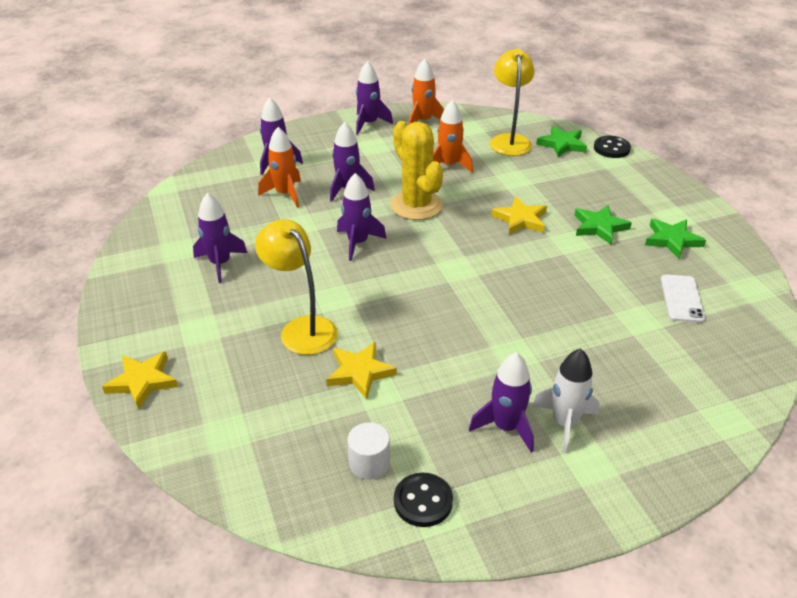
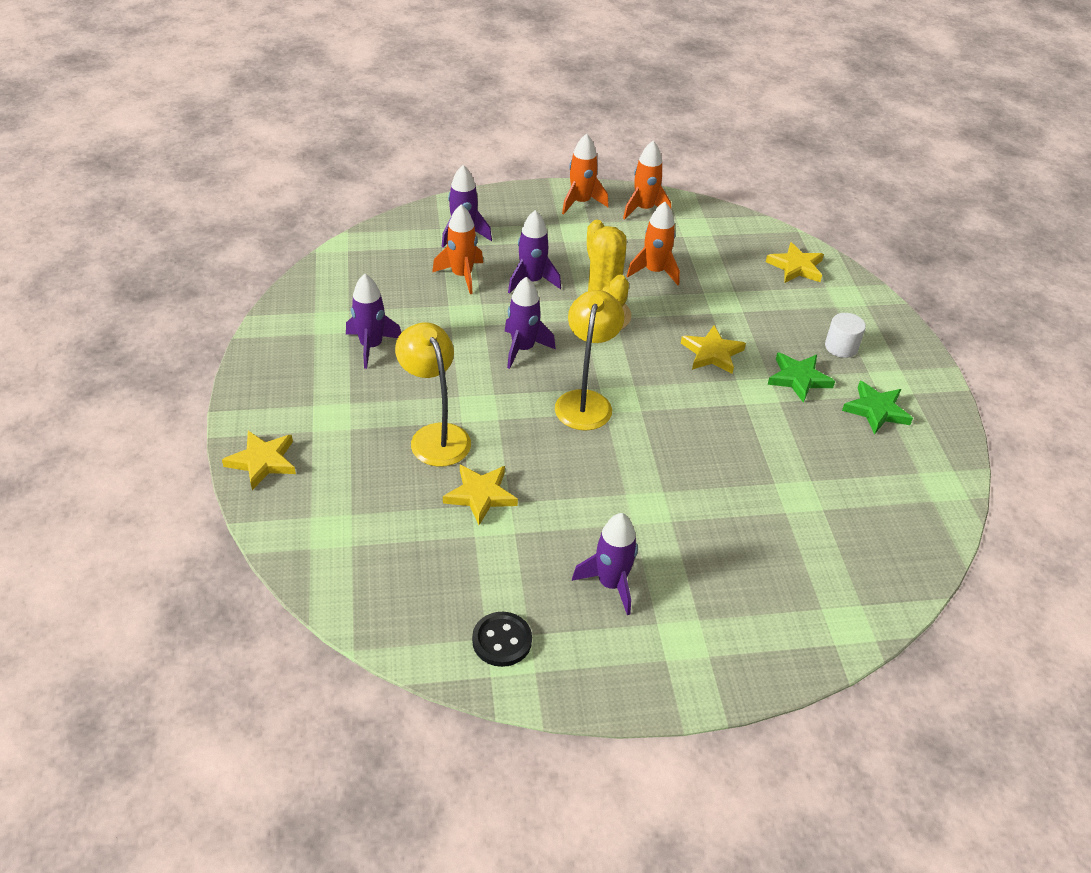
camera: 10 degrees right, 5 degrees up
white cylinder [347,422,390,480] -> white cylinder moved to [825,313,866,358]
purple rocket [356,61,393,135] -> orange rocket [562,134,609,214]
yellow lamp [490,49,534,156] -> yellow lamp moved to [555,290,624,431]
white rocket [532,348,600,453] -> none
green star [536,126,587,157] -> yellow star [766,242,824,283]
black button [594,136,631,158] -> none
white phone [661,275,705,323] -> none

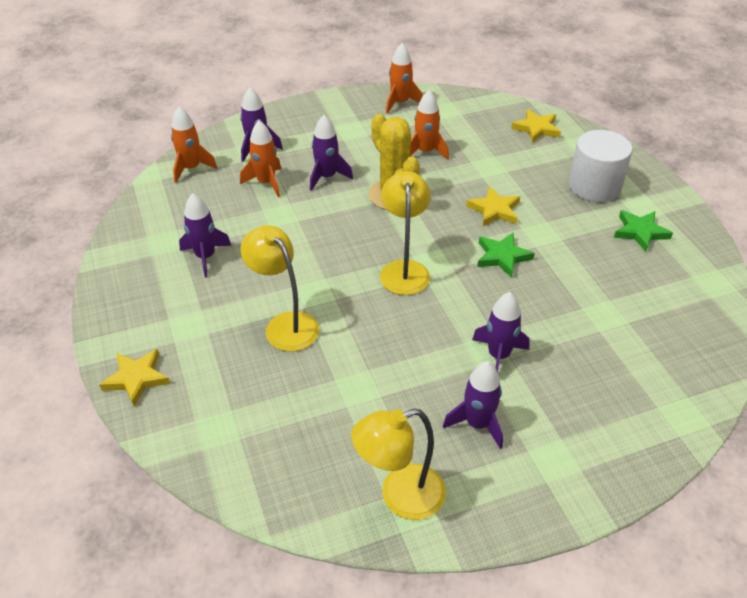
camera: 10 degrees left, 0 degrees up
yellow star [443,465,518,525] -> none
black button [472,612,532,667] -> yellow lamp [351,408,446,520]
purple rocket [505,277,556,369] -> purple rocket moved to [472,292,530,373]
orange rocket [562,134,609,214] -> orange rocket moved to [171,107,217,183]
green star [767,352,835,403] -> green star moved to [477,233,535,277]
white cylinder [825,313,866,358] -> white cylinder [569,130,633,202], size x1.90

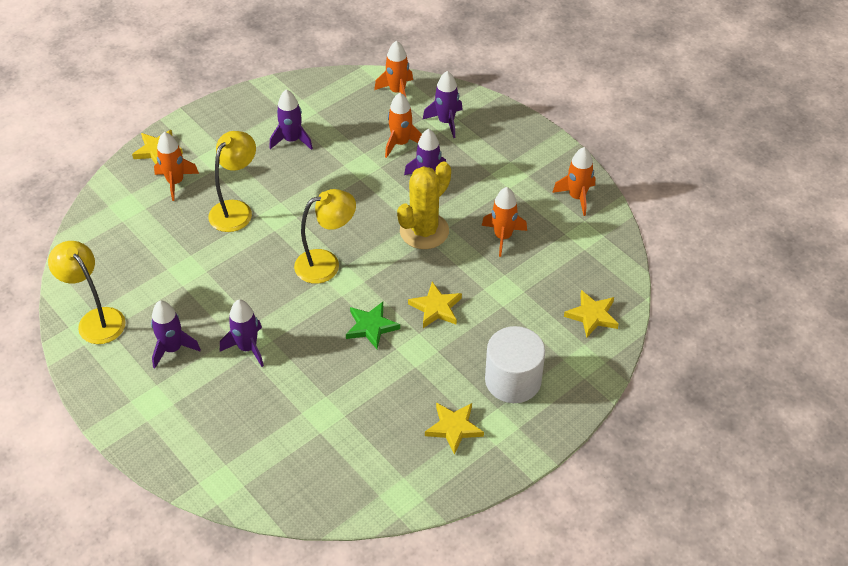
camera: 70 degrees right, 5 degrees up
green star [614,210,673,252] -> yellow star [425,403,484,455]
none -> orange rocket [154,132,199,201]

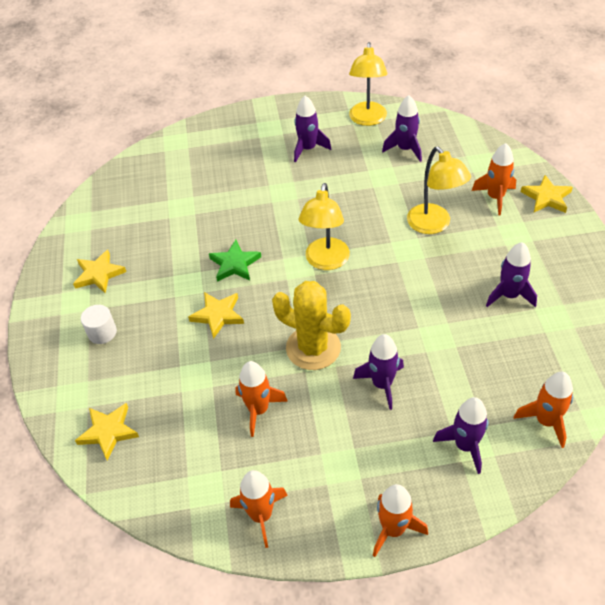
camera: 125 degrees right, 0 degrees up
yellow lamp [48,241,126,344] -> yellow lamp turned 105 degrees clockwise [349,42,387,126]
purple rocket [220,300,264,367] -> purple rocket moved to [382,95,422,162]
orange rocket [385,93,422,158] -> orange rocket moved to [373,484,428,557]
yellow cactus [397,161,451,249] -> yellow cactus turned 45 degrees counterclockwise [272,281,351,370]
white cylinder [485,326,545,403] -> white cylinder [81,305,117,344], size x0.53

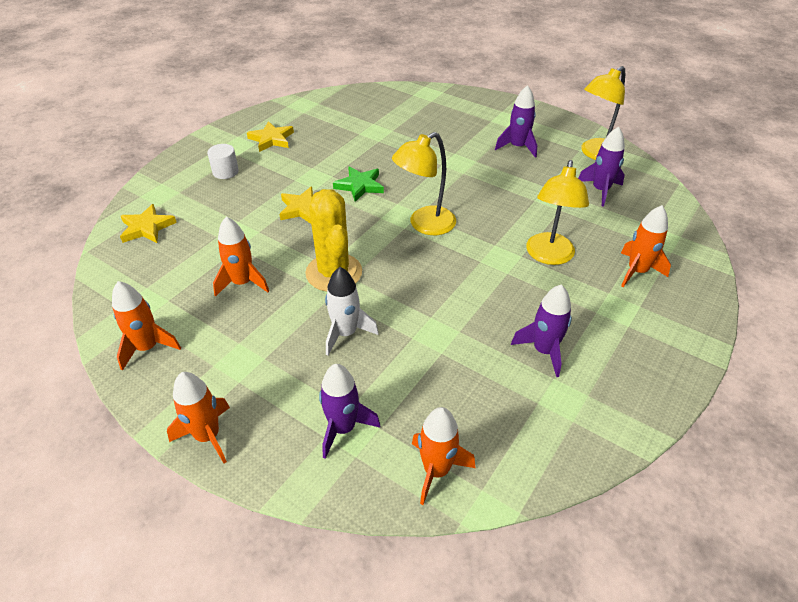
camera: 40 degrees right, 5 degrees down
purple rocket [353,334,404,410] -> white rocket [325,267,379,356]
yellow star [521,175,573,213] -> none

